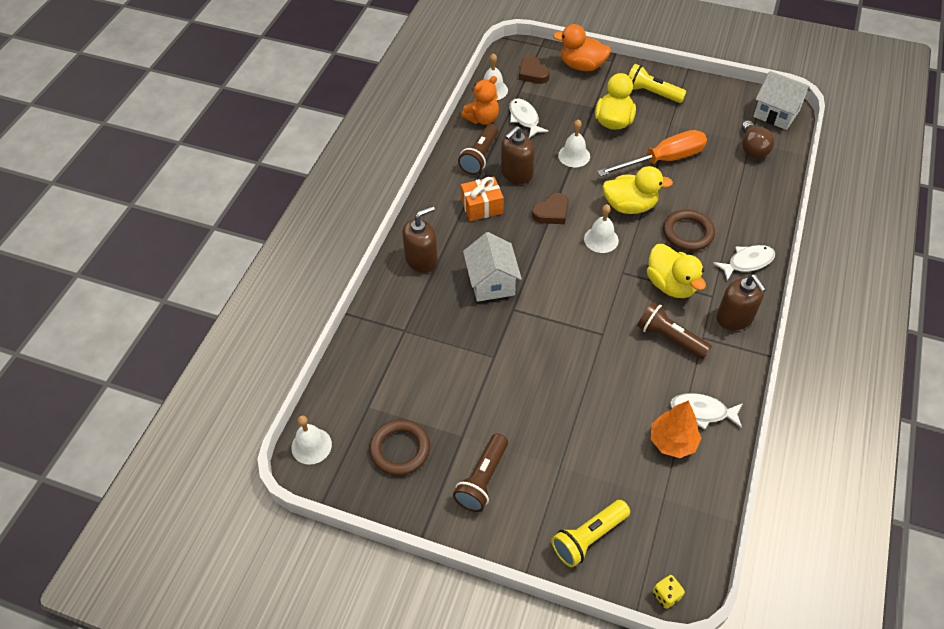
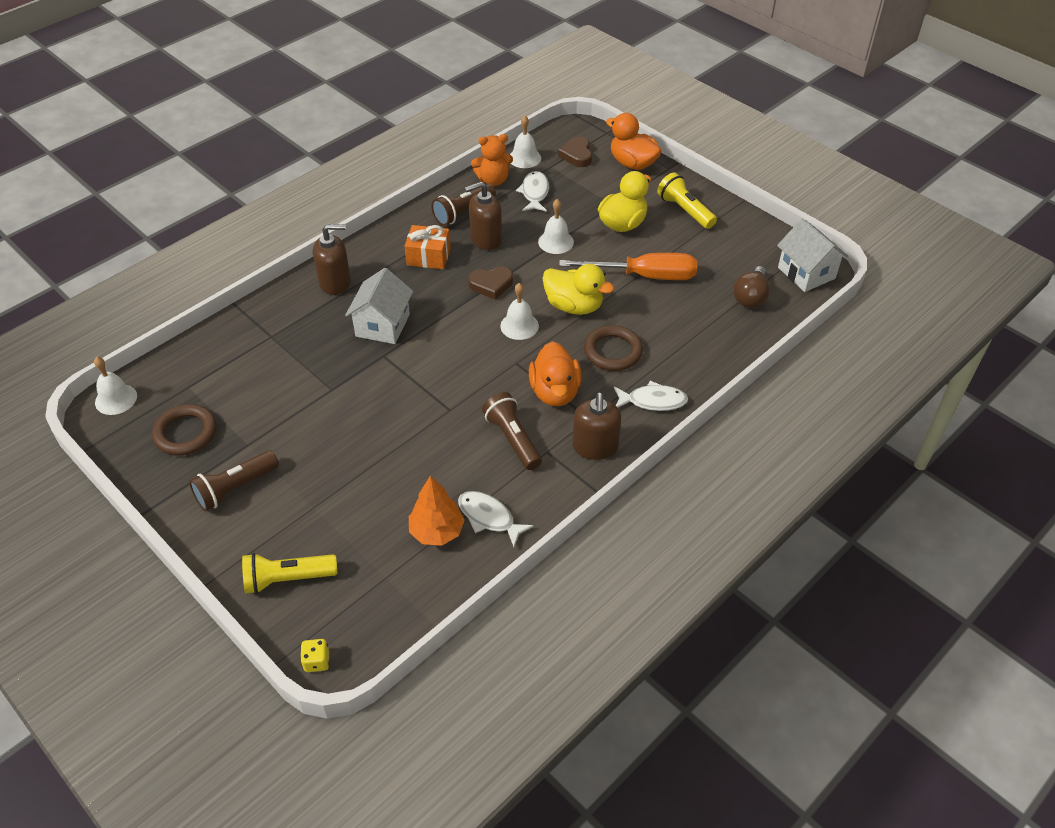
camera: 25 degrees right, 5 degrees down
yellow duck [647,244,706,298] -> orange duck [529,341,582,406]

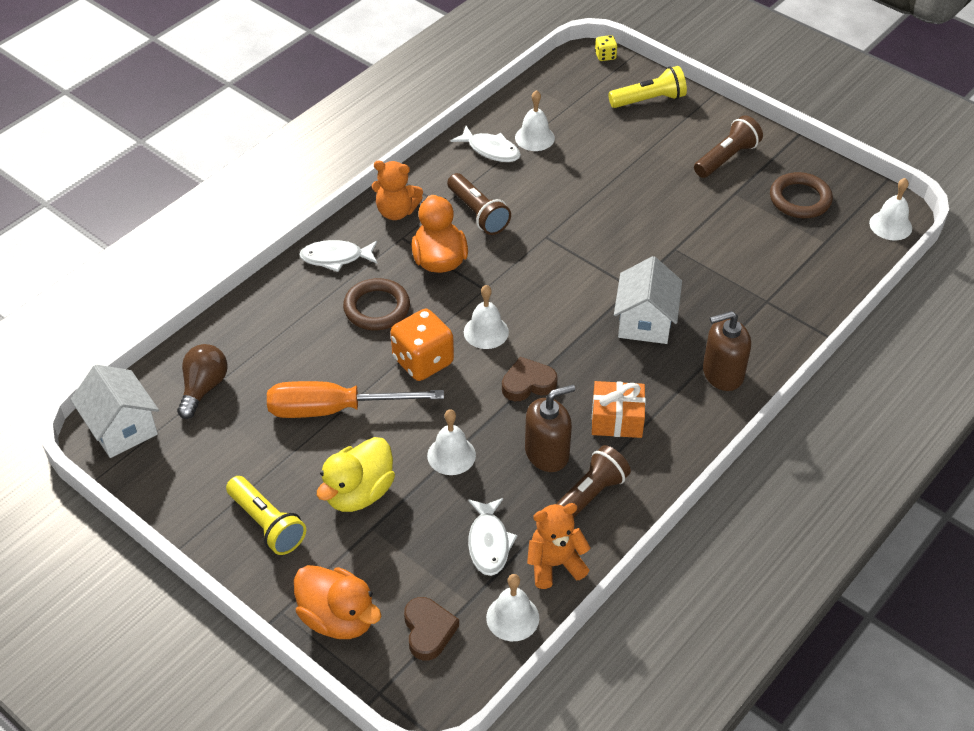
camera: 175 degrees right, 0 degrees up
orange tree [409,475,465,546] -> white bell [515,90,555,151]
yellow duck [542,264,614,315] -> orange dice [391,309,454,381]
brown soap dispenser [572,393,622,460] -> orange teddy bear [371,161,423,220]

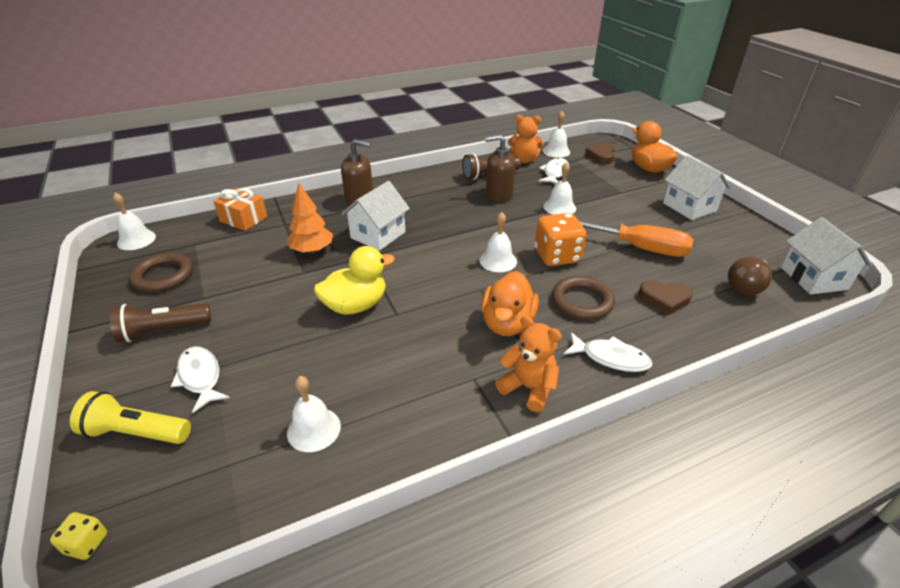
camera: 155 degrees left, 10 degrees down
yellow flashlight [226,476,306,555] -> white house [663,155,731,220]
yellow duck [317,437,395,512] -> yellow duck moved to [314,246,395,315]
brown flashlight [447,173,511,235] -> none
white fish [451,126,521,162] -> white fish moved to [171,346,230,413]
brown heart [502,357,558,401] -> brown heart moved to [638,280,692,315]
orange gift [592,381,646,438] -> orange gift moved to [213,188,267,231]
none -> orange tree [287,183,333,253]

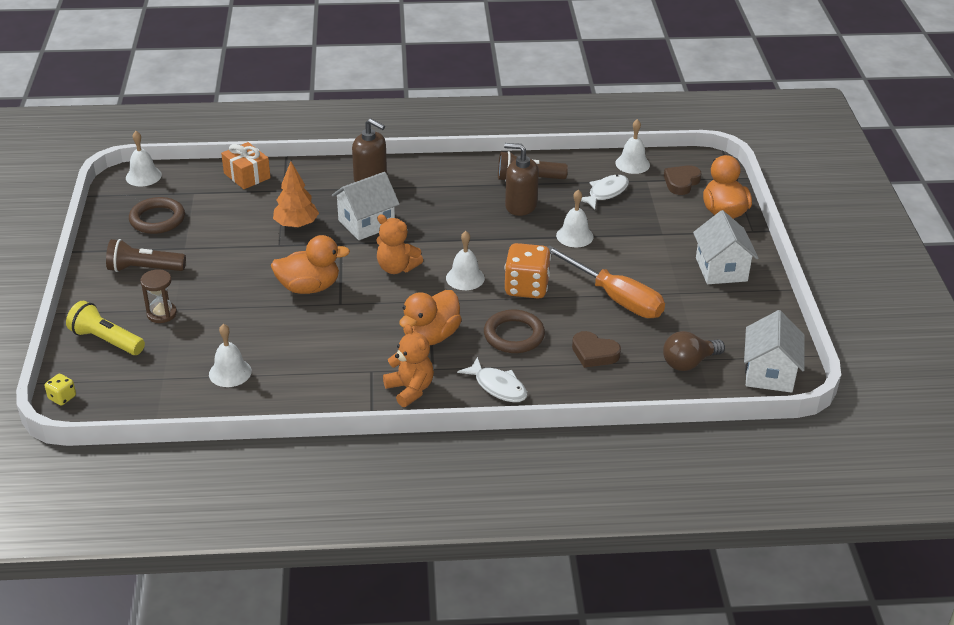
camera: 20 degrees right, 0 degrees up
white fish [171,346,230,413] -> brown hourglass [140,269,177,323]
yellow duck [314,246,395,315] -> orange duck [271,235,350,294]
orange teddy bear [508,115,544,163] -> orange teddy bear moved to [376,214,423,274]

